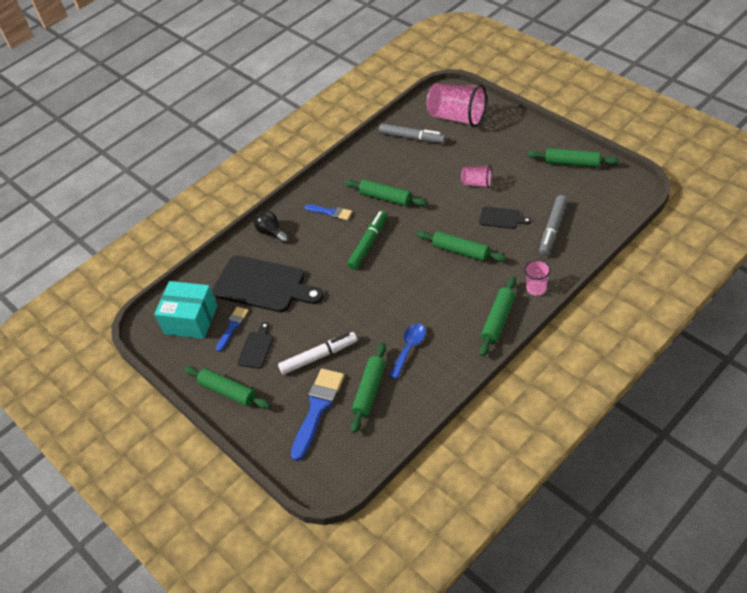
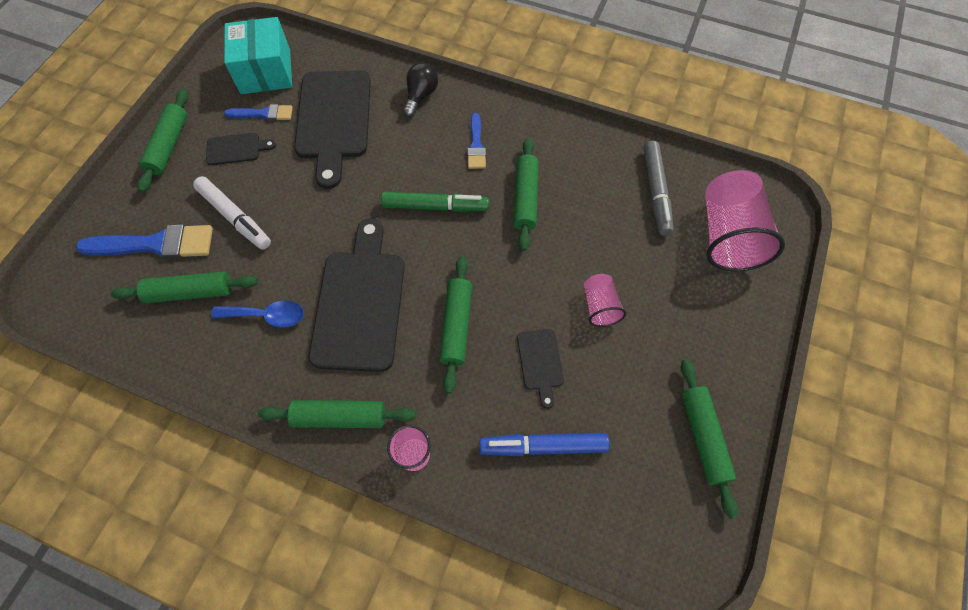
camera: 60 degrees right, 15 degrees up
grey marker [539,195,567,256] -> blue marker [480,433,609,456]
none -> black cutting board [309,218,405,372]

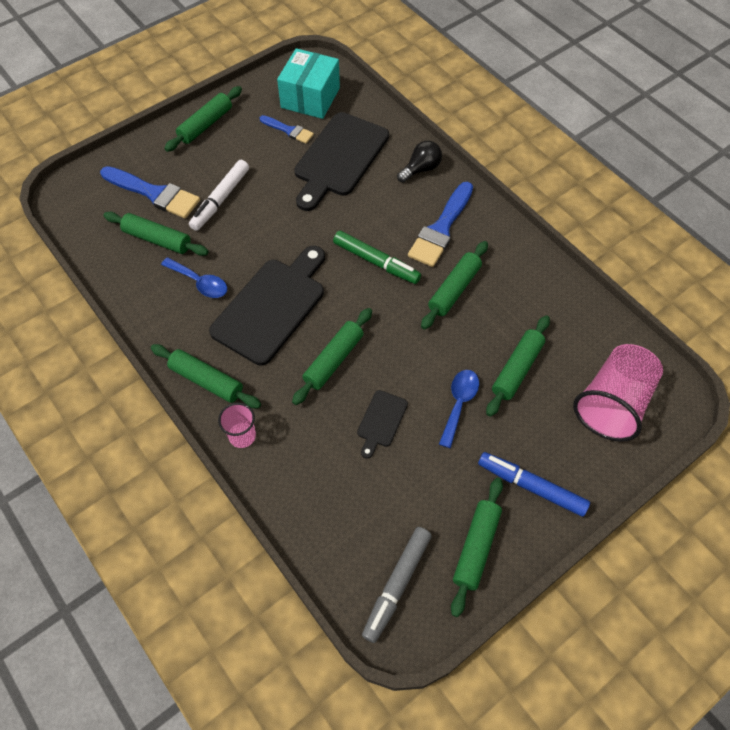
camera: 30 degrees right, 5 degrees down
white marker [193,176,271,250] -> white marker turned 45 degrees clockwise [189,160,249,231]
black cutting board [206,133,276,165] -> none
blue brush [467,113,486,169] -> blue brush [408,182,473,267], size x1.76
blue marker [480,433,609,456] -> blue marker moved to [478,452,590,517]
pink cup [584,274,626,327] -> blue spoon [439,370,479,448]
grey marker [644,141,674,236] -> grey marker moved to [362,527,432,643]
none -> green rolling pin [486,315,550,417]

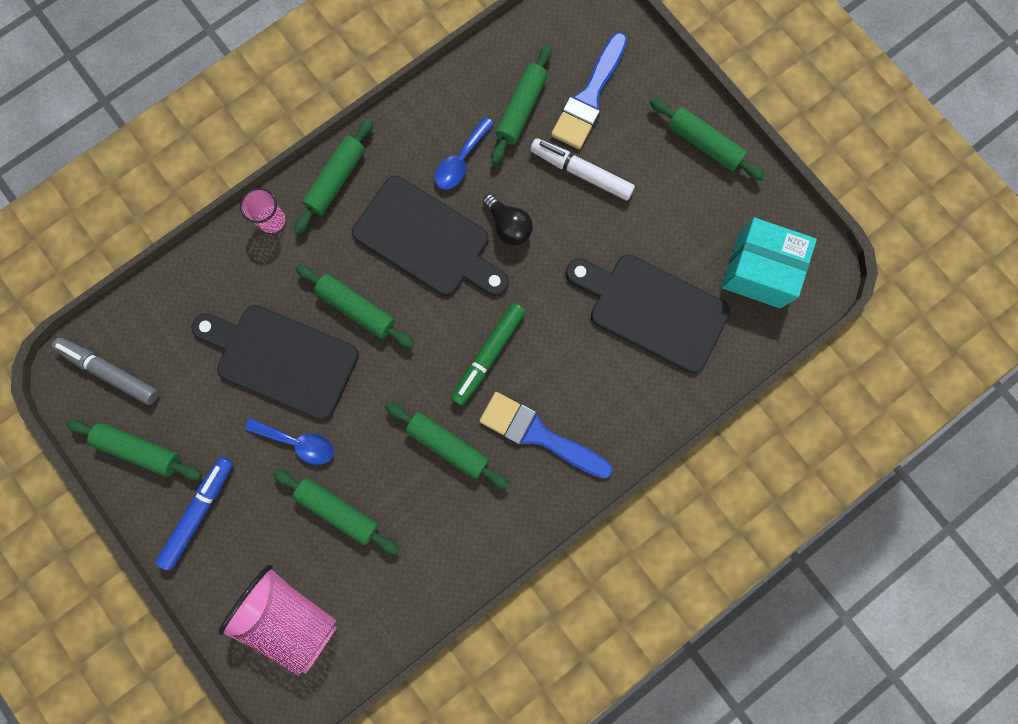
camera: 90 degrees right, 20 degrees up
blue brush [259,115,314,144] -> none
black cutting board [357,390,408,459] -> black cutting board [191,305,359,420], size x2.15
black light bulb [397,141,442,183] -> black light bulb moved to [483,194,533,245]

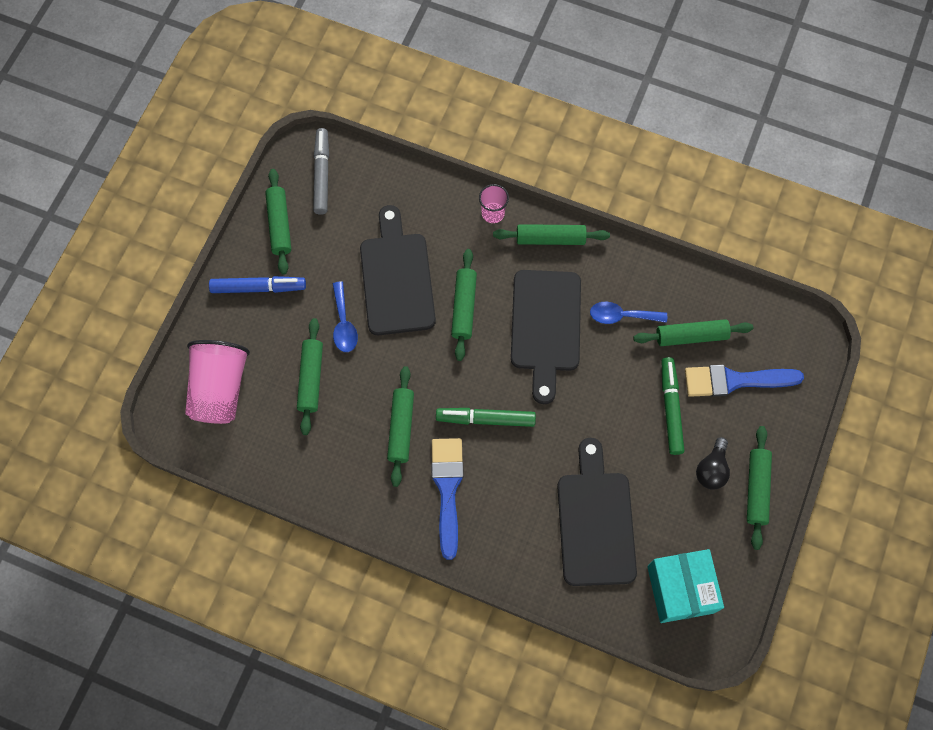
camera: 60 degrees right, 10 degrees down
black light bulb [483,194,533,245] -> black light bulb moved to [696,437,730,490]
white marker [530,138,635,200] -> green marker [662,357,684,455]

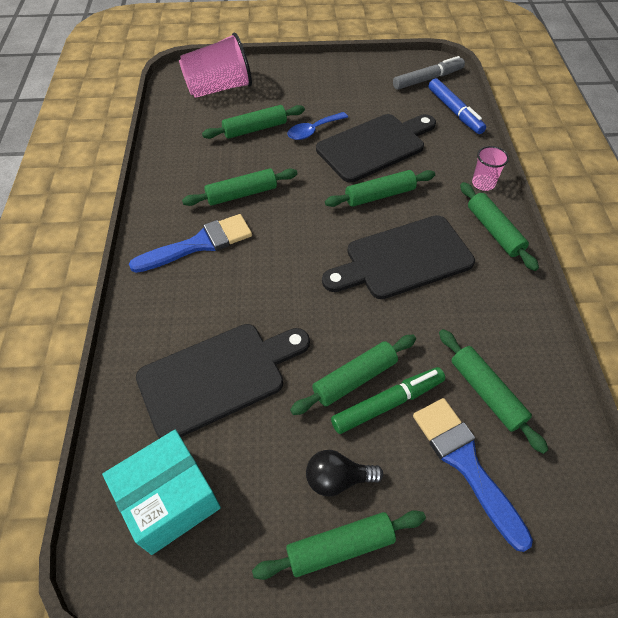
camera: 65 degrees right, 15 degrees down
blue marker [209,276,306,293] -> blue marker moved to [429,78,486,134]
green rolling pin [265,169,291,275] -> green rolling pin moved to [290,335,416,415]
green marker [436,408,536,427] -> none
blue spoon [590,302,667,324] -> none

